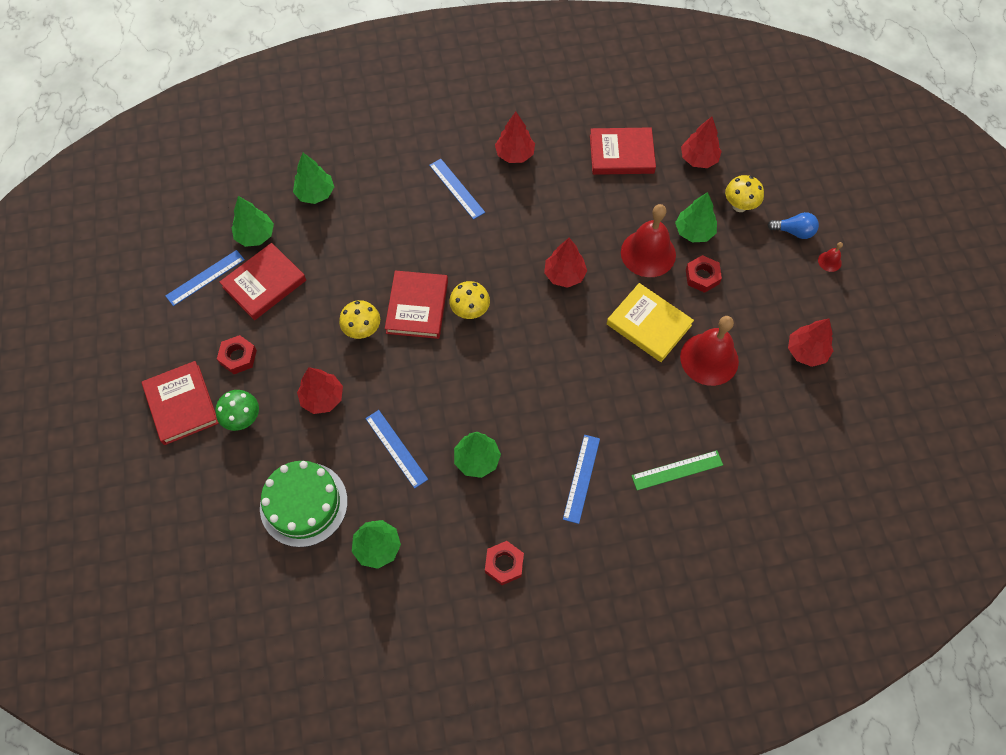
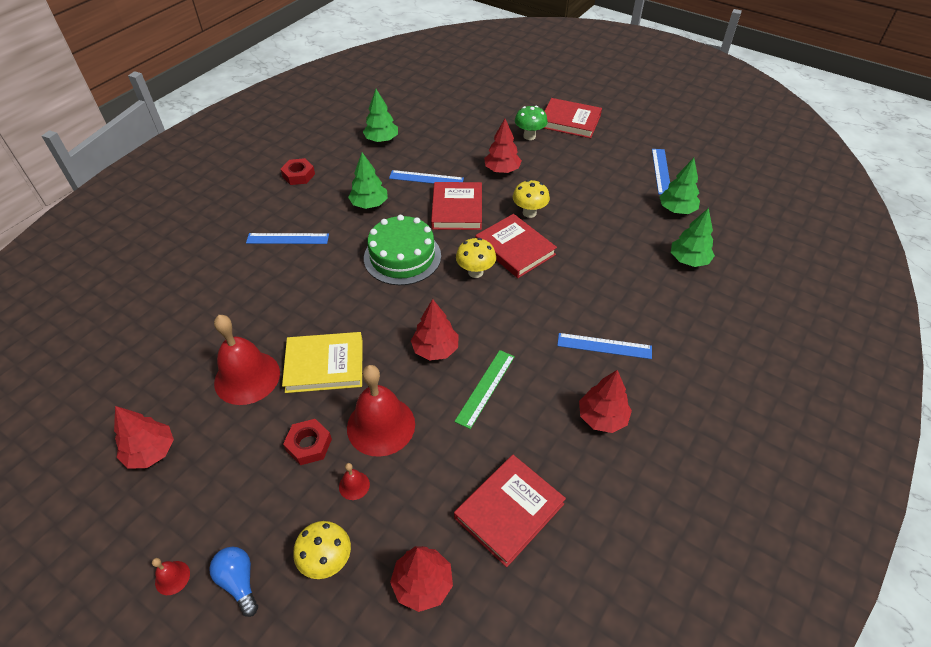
camera: 135 degrees right, 15 degrees down
red nut [217,335,257,374] -> none
red book [220,243,306,320] -> red book moved to [431,182,482,230]
green cake [260,461,348,547] -> green cake moved to [364,215,441,285]
blue ruler [563,435,600,524] -> blue ruler turned 60 degrees counterclockwise [246,233,329,244]
green ruler [631,450,723,490] -> green ruler moved to [454,350,515,429]
green tree [675,192,717,242] -> red bell [339,463,370,500]
blue light bulb [768,212,819,239] -> blue light bulb turned 90 degrees clockwise [209,547,258,617]

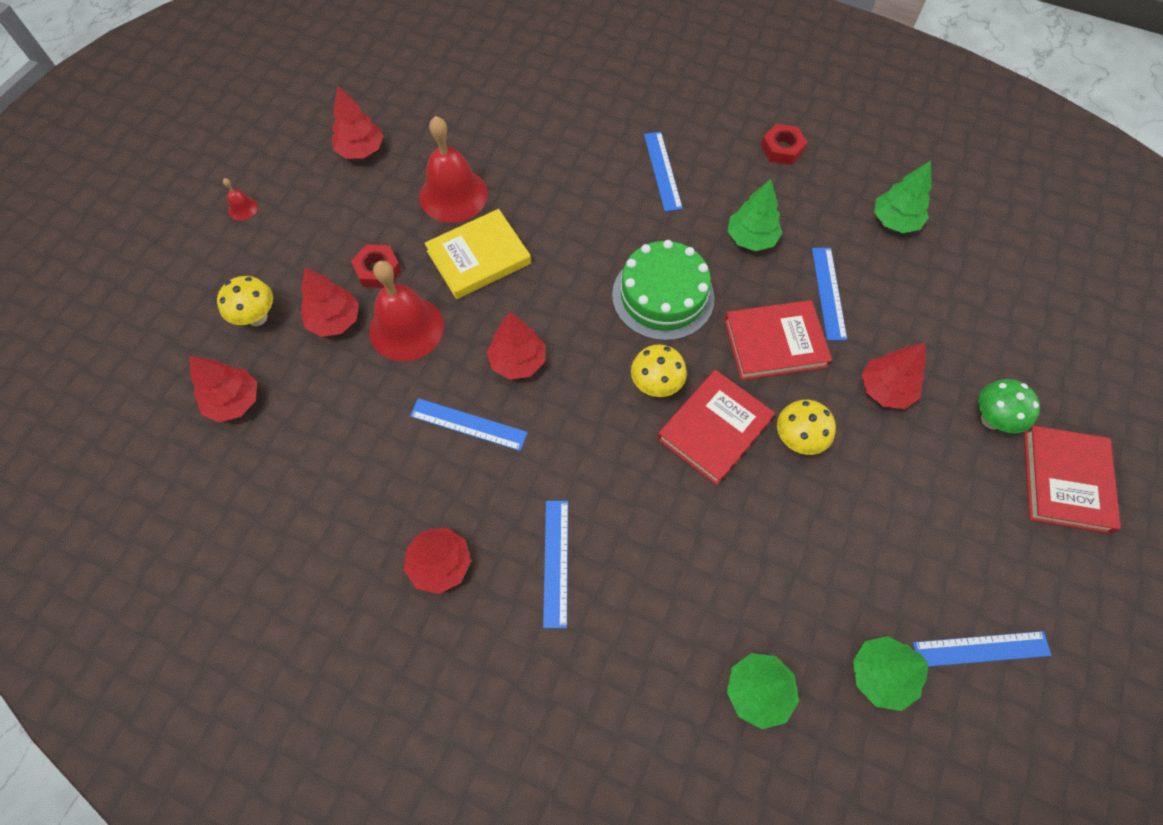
camera: 80 degrees right, 15 degrees up
blue light bulb [209,547,258,617] -> none
yellow book [282,332,362,393] -> yellow book turned 75 degrees clockwise [424,209,531,299]
red bell [339,463,370,500] -> red tree [301,267,359,337]
green ruler [454,350,515,429] -> blue ruler [410,398,528,451]
red book [454,455,566,567] -> none

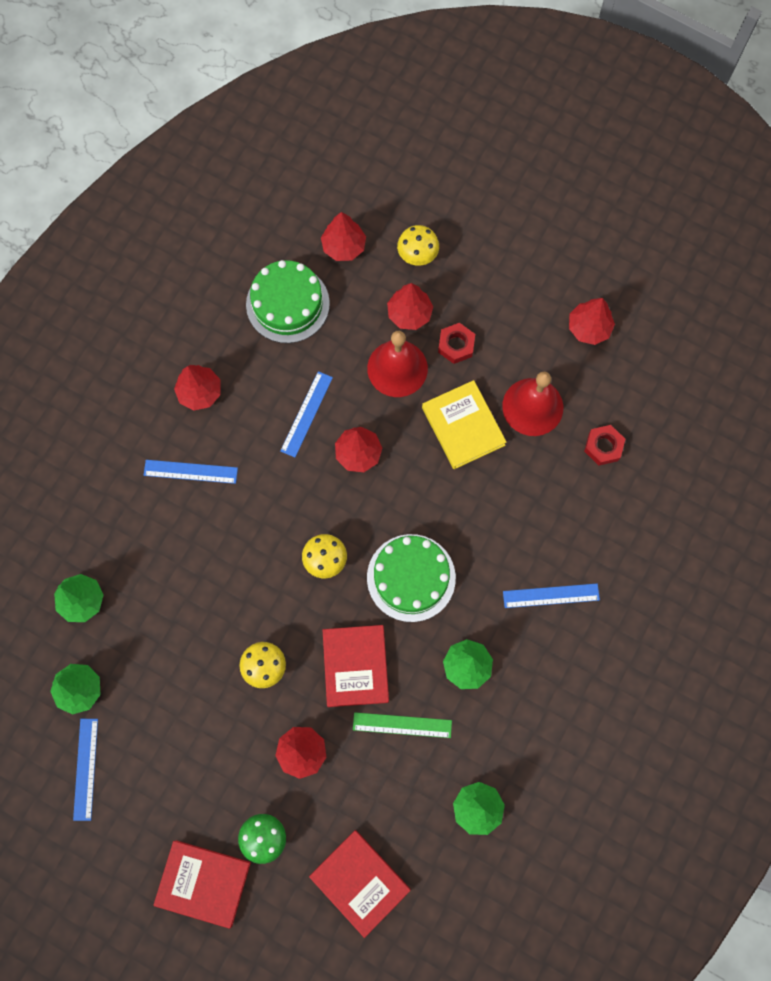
camera: 95 degrees right, 10 degrees up
red bell [223,178,258,220] -> none
red book [657,370,775,485] -> red book moved to [309,830,410,938]
red nut [761,124,808,165] -> red nut moved to [584,425,625,466]
blue ruler [812,248,847,341] -> green ruler [353,712,452,738]
none -> green cake [246,260,330,343]

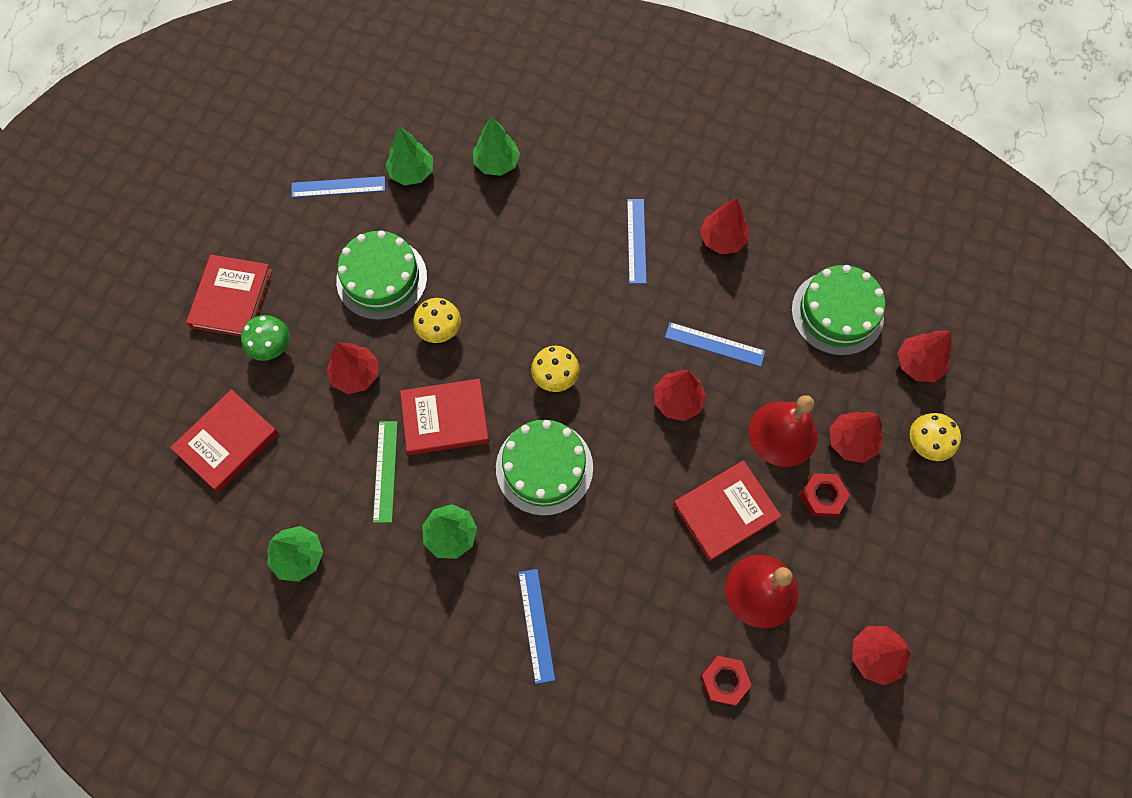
camera: 85 degrees right, 5 degrees down
yellow book [422,380,506,469] -> red book [673,461,781,561]
none -> green cake [336,230,427,320]

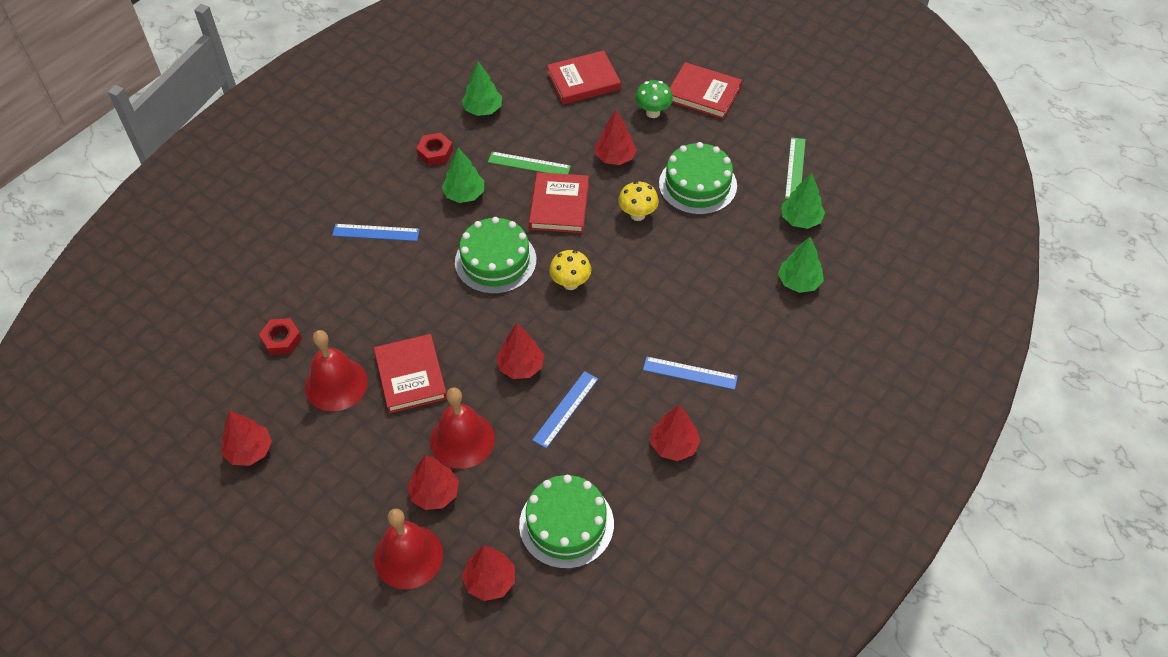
camera: 105 degrees right, 15 degrees down
red book [170,389,279,492] -> red book turned 75 degrees counterclockwise [547,50,621,105]
blue ruler [291,176,385,198] -> green ruler [785,137,806,199]
red nut [800,473,850,517] -> red nut moved to [416,133,453,165]
yellow mushroom [910,413,961,461] -> red bell [374,508,443,589]

